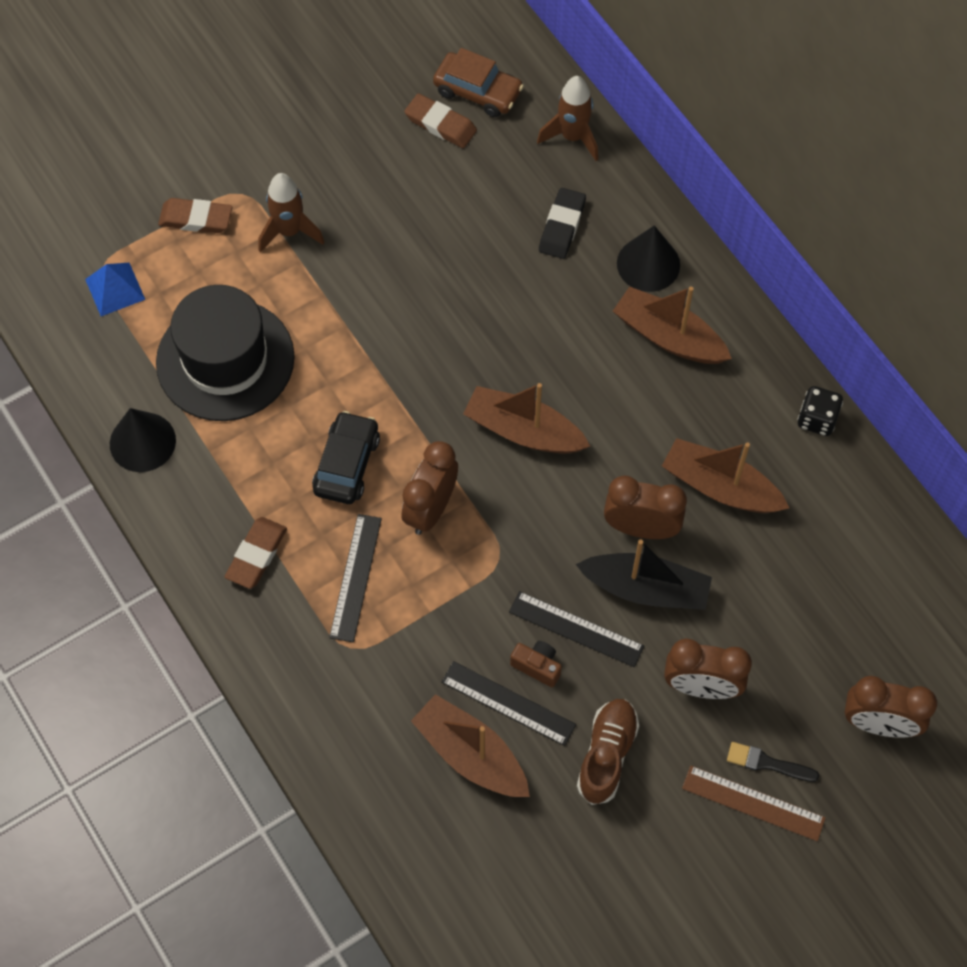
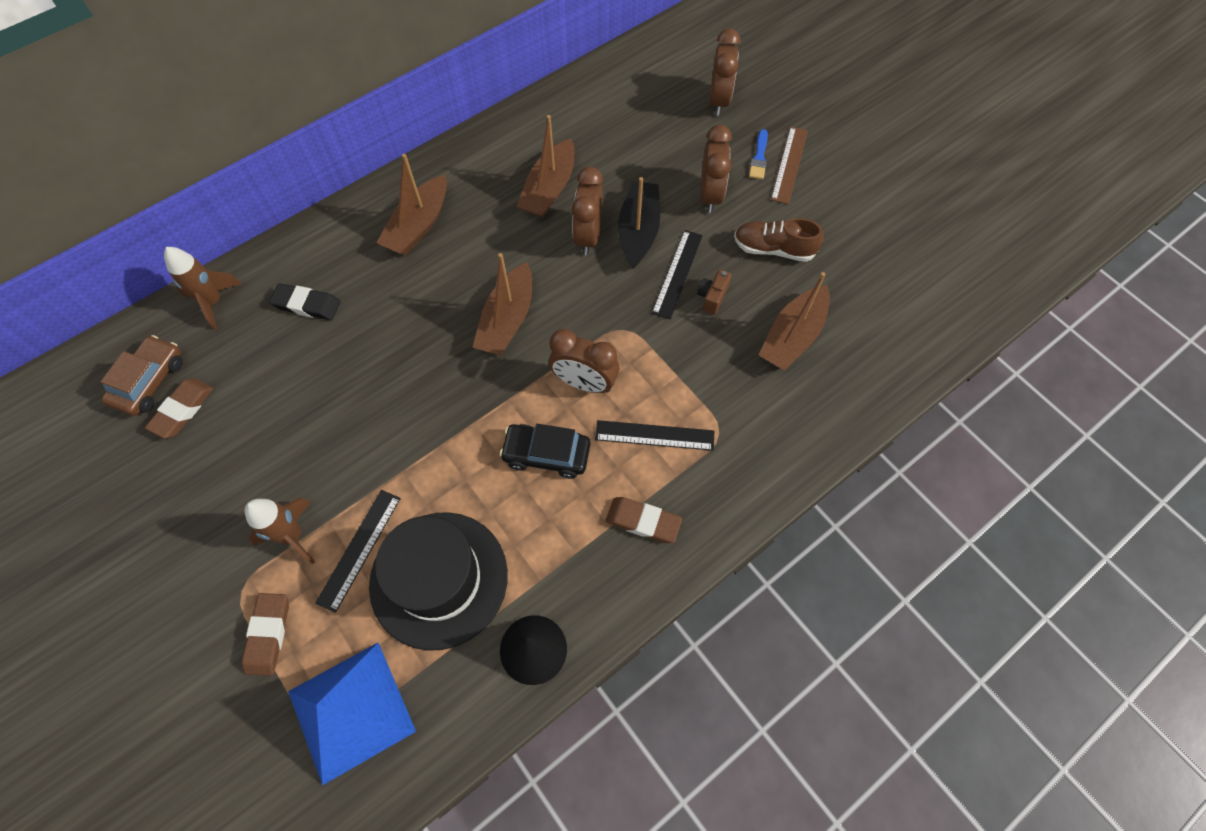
camera: 95 degrees left, 0 degrees up
blue pyramid [85,263,145,316] -> blue pyramid [288,643,416,786], size x1.91
black ruler [441,661,576,746] -> black ruler moved to [315,490,401,613]
black cone [617,225,680,292] -> none
black brush [727,742,819,782] -> blue brush [749,129,768,180]
black dice [797,386,843,436] -> none

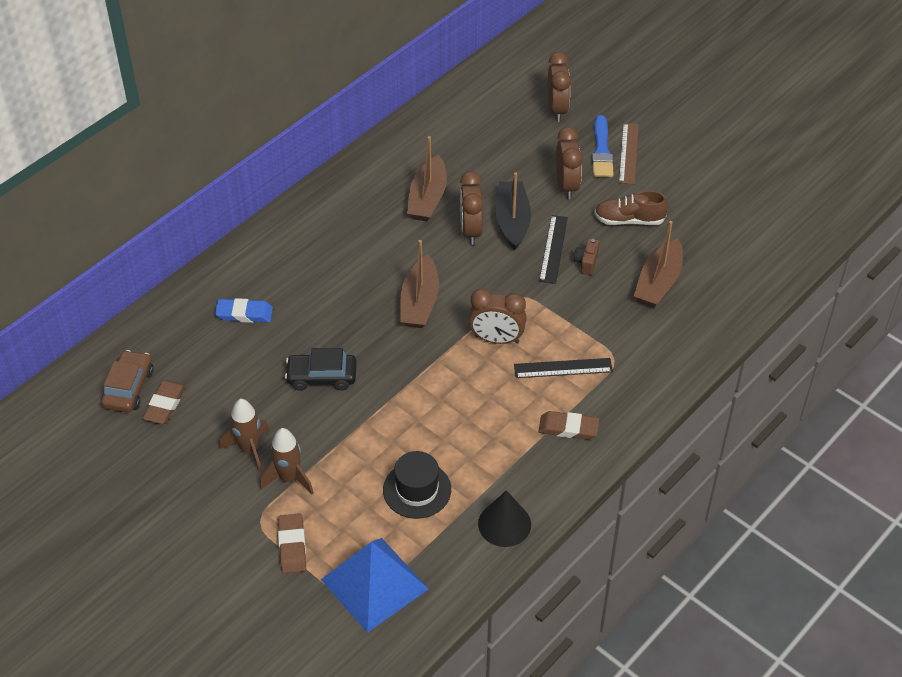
camera: 10 degrees left, 15 degrees down
brown rocket [164,247,241,330] -> brown rocket moved to [219,399,269,473]
black eraser [269,283,340,320] -> blue eraser [215,298,273,323]
black ruler [315,490,401,613] -> none
black hat [369,512,508,651] -> black hat [383,451,451,519], size x0.62
brown boat [376,154,447,255] -> none
black car [500,424,591,479] -> black car moved to [285,348,357,391]
blue brush [749,129,768,180] -> blue brush [592,115,614,177], size x1.56

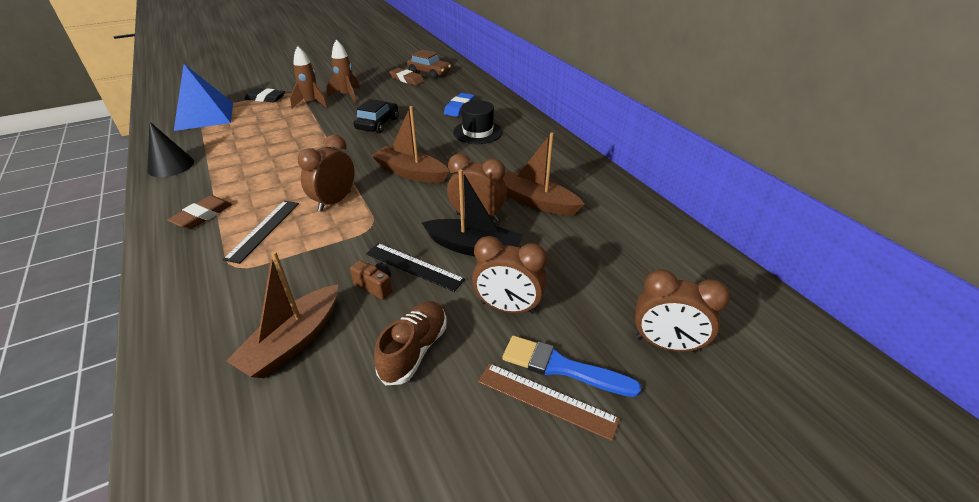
camera: 110 degrees right, 10 degrees down
brown eraser [278,513,306,573] -> black eraser [245,88,285,102]
black hat [383,451,451,519] -> black hat moved to [453,100,503,144]
brown boat [634,221,683,307] -> brown boat turned 105 degrees counterclockwise [226,251,338,378]

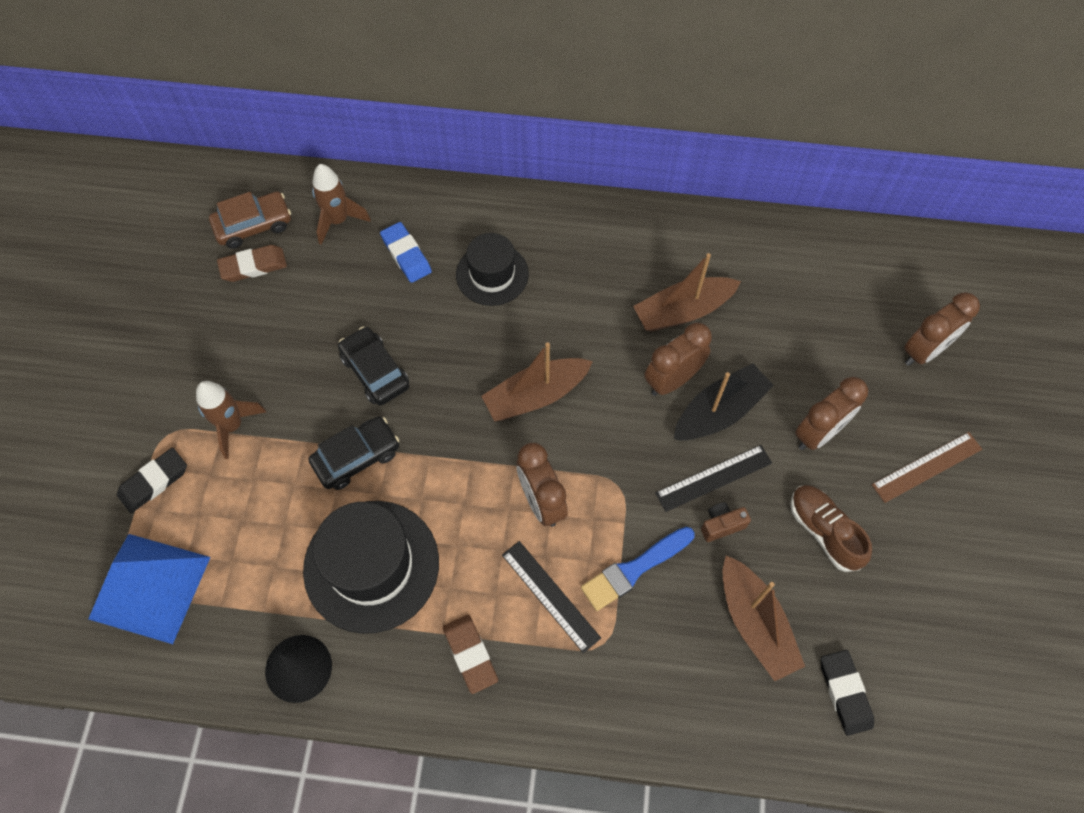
camera: 55 degrees left, 25 degrees up
brown rocket [327,39,360,103] -> brown rocket moved to [312,164,371,245]
blue brush [502,336,642,397] -> blue brush moved to [581,527,695,611]
none -> black hat [303,501,439,634]
none -> black car [308,417,399,490]
none -> black eraser [821,650,874,736]

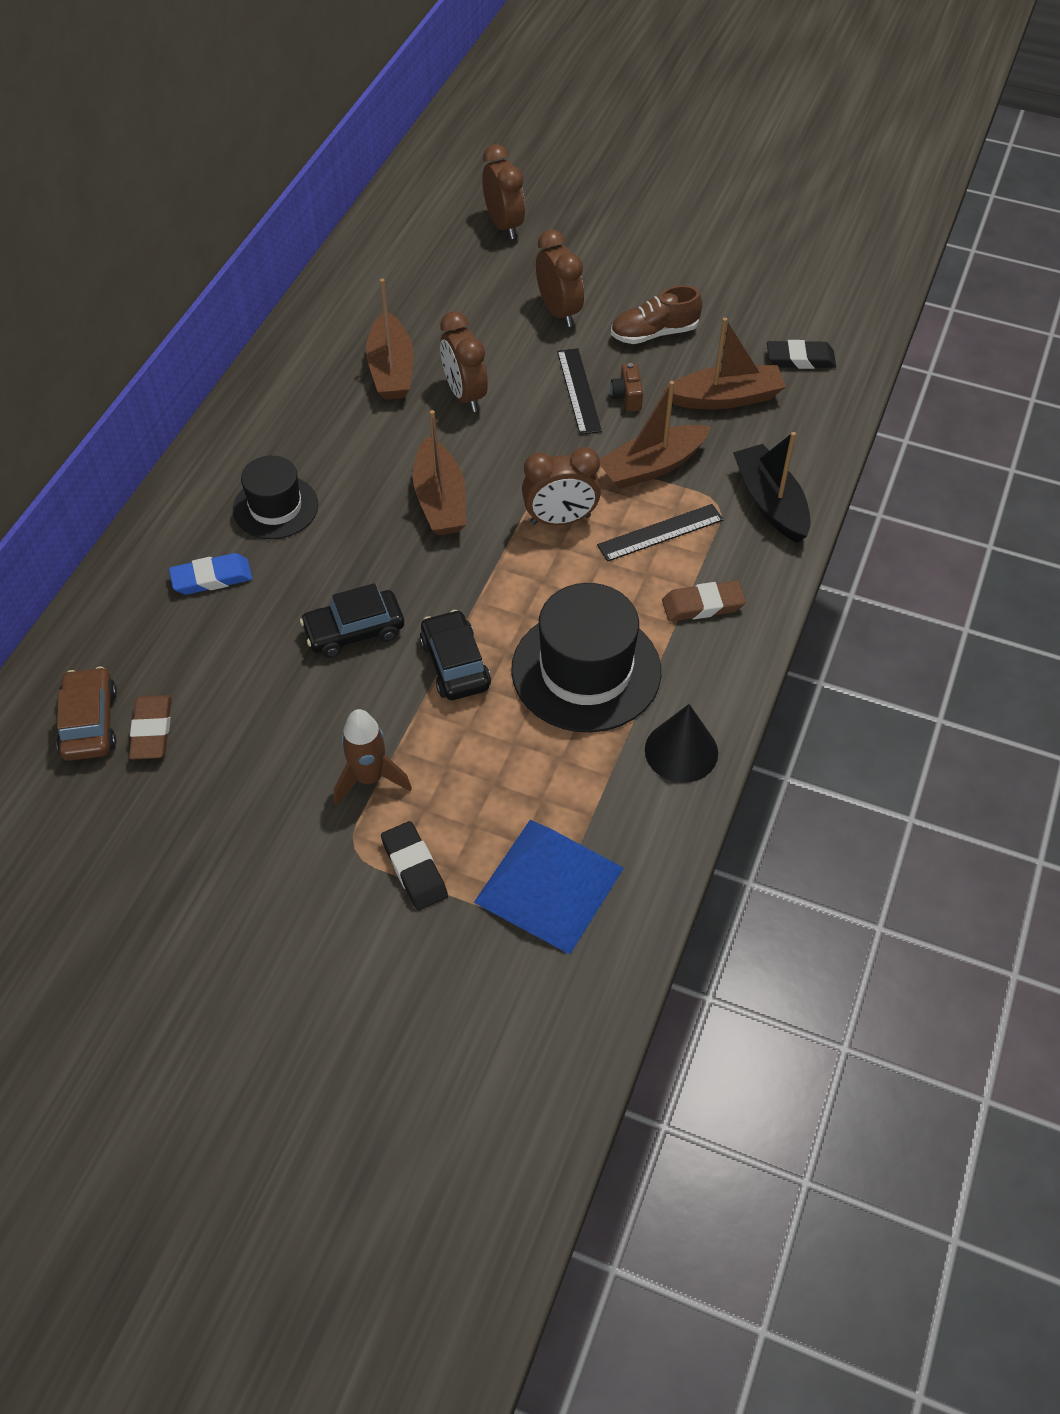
camera: 75 degrees left, 10 degrees down
brown rocket [312,164,371,245] -> none
blue brush [581,527,695,611] -> brown boat [600,381,711,489]
black boat [674,363,774,441] -> black boat moved to [733,432,811,543]
brown ruler [872,432,982,503] -> none

